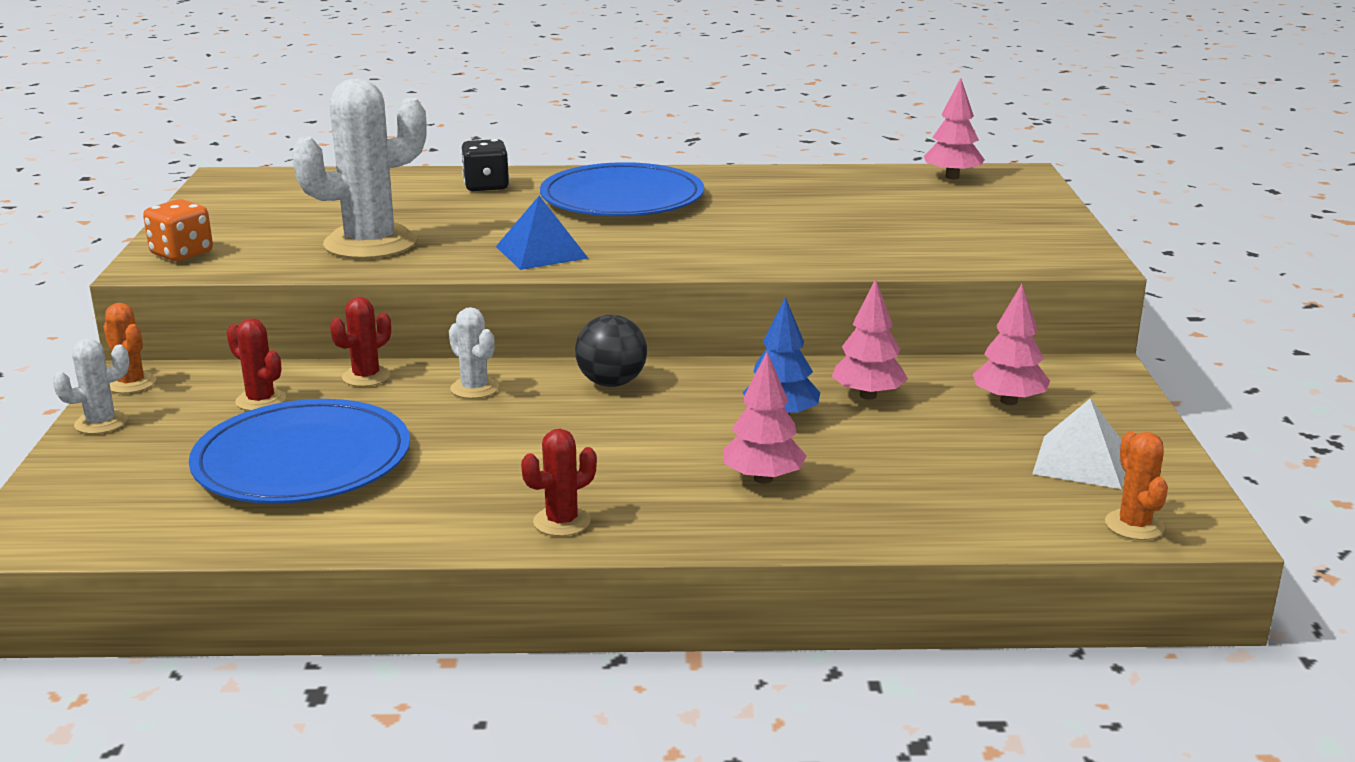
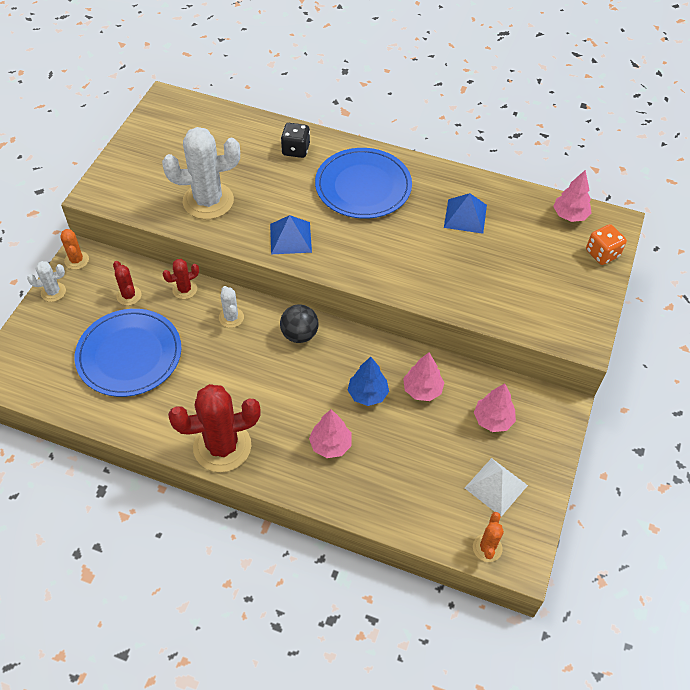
camera: 20 degrees right, 30 degrees up
orange dice [143,199,213,261] -> orange dice moved to [586,224,627,265]
red cactus [521,429,597,536] -> red cactus [168,384,261,472], size x2.09
none -> blue pyramid [444,193,487,234]

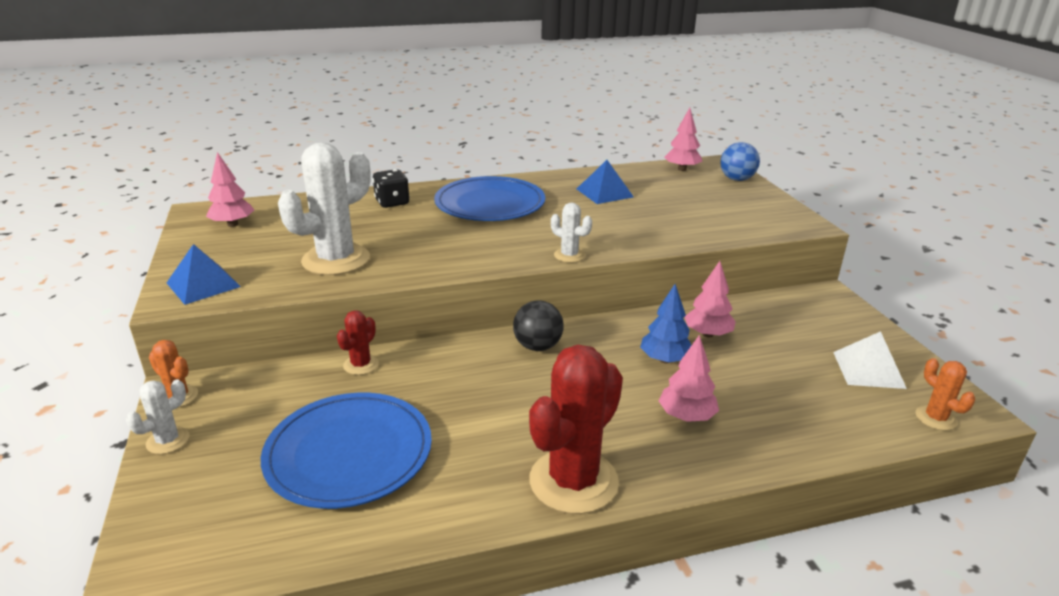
camera: 35 degrees left, 25 degrees down
red cactus [113,261,141,305] -> none
white cactus [219,286,244,328] -> white cactus moved to [551,203,592,263]
blue pyramid [270,215,312,254] -> blue pyramid moved to [167,244,241,305]
pink tree [474,383,516,432] -> pink tree moved to [206,152,254,227]
orange dice [586,224,627,265] -> blue ball [720,142,760,181]

